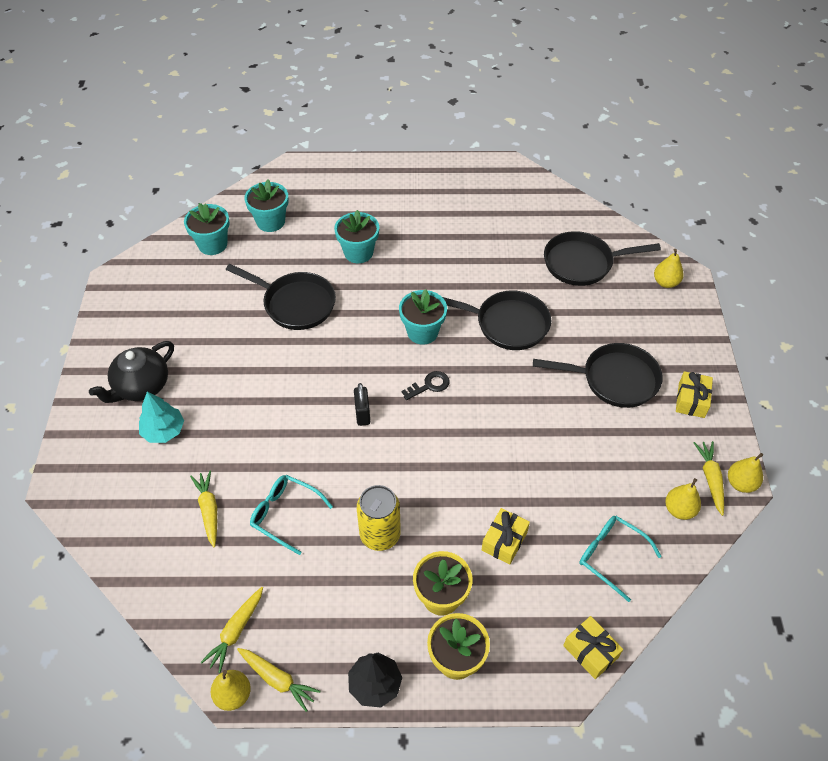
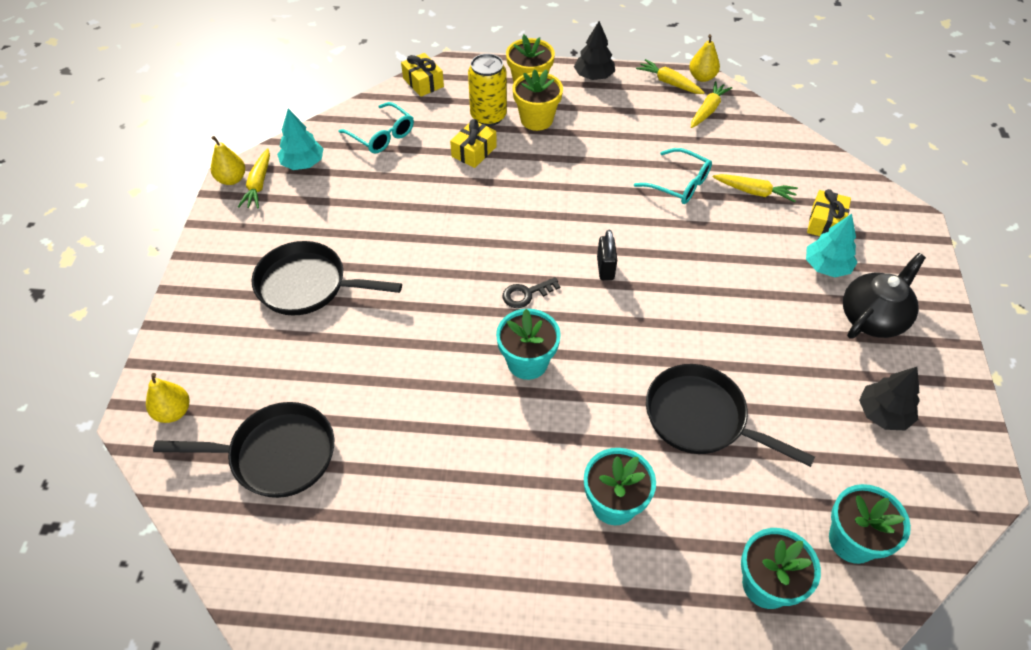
camera: 175 degrees left, 0 degrees up
yellow carrot [190,471,217,547] -> yellow carrot turned 60 degrees counterclockwise [713,174,798,202]
yellow can [357,485,401,551] -> yellow can moved to [468,53,507,126]
black pan [442,291,551,350] -> none
yellow pear [665,478,701,520] -> turquoise tree [277,109,324,170]
yellow gift [676,371,713,418] -> yellow gift moved to [807,189,851,236]
none -> black tree [859,367,920,430]

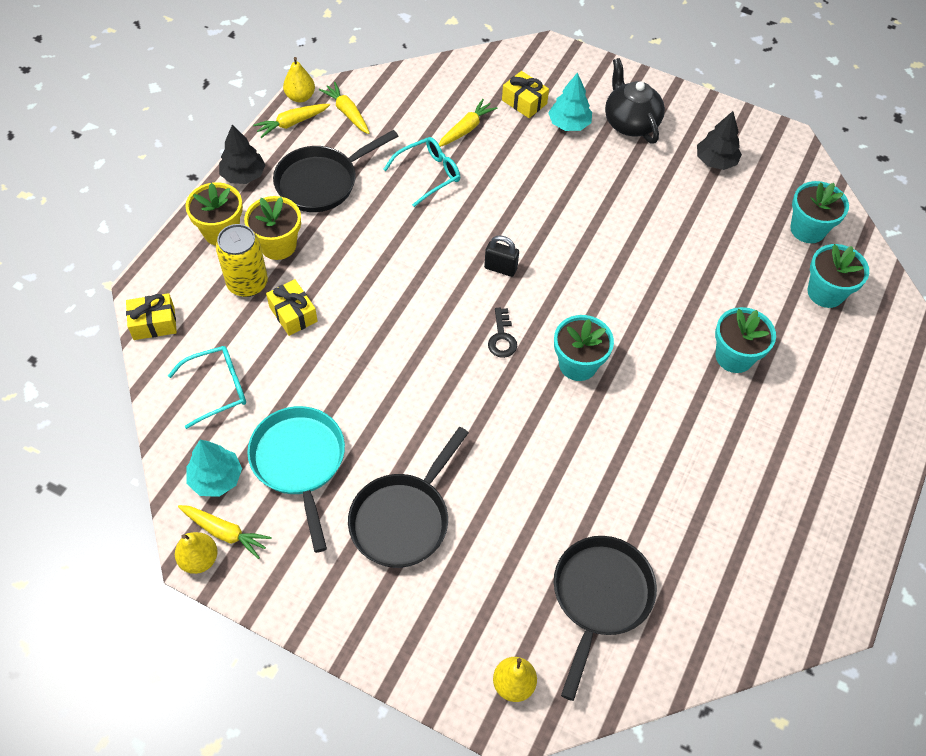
camera: 70 degrees left, 5 degrees up
black pan [646,364,815,467] -> black pan moved to [273,130,398,212]
none -> turquoise pan [247,406,345,553]

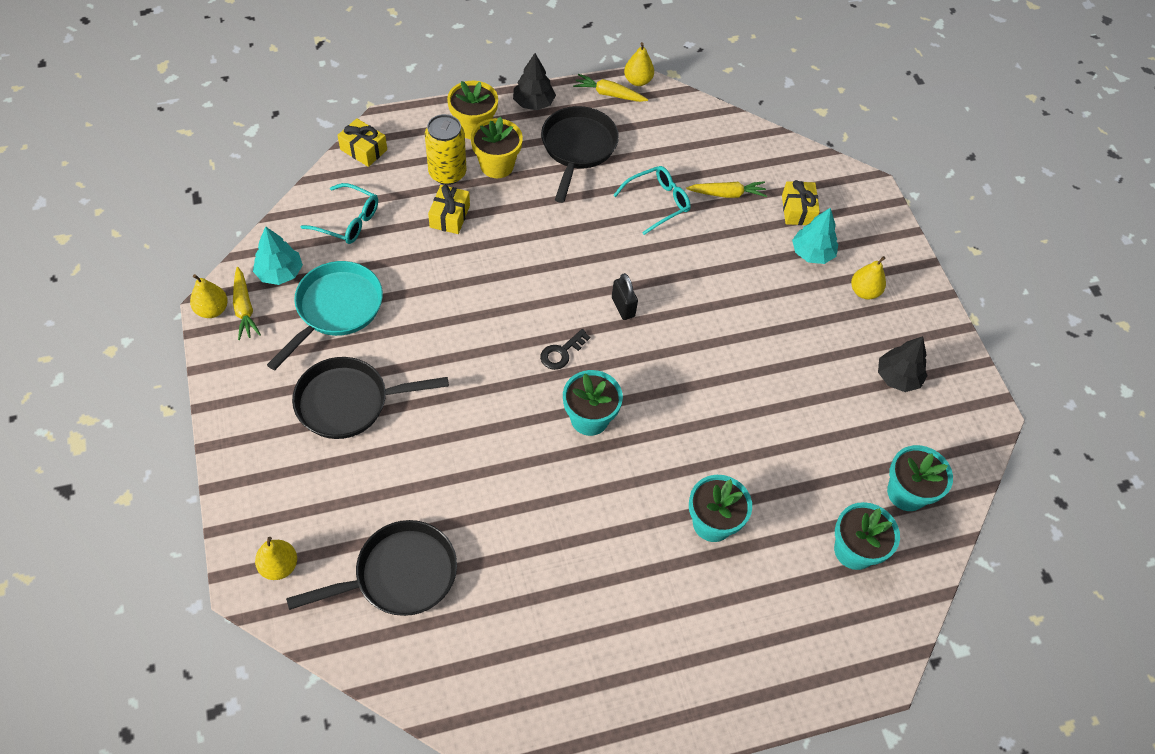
camera: 45 degrees right, 0 degrees up
black pan [273,130,398,212] -> black pan turned 90 degrees clockwise [541,106,619,203]
yellow carrot [319,82,370,134] -> none
turquoise glasses [383,137,460,207] -> turquoise glasses turned 45 degrees counterclockwise [613,166,691,235]
black teapot [605,58,665,144] -> yellow pear [851,256,886,299]

